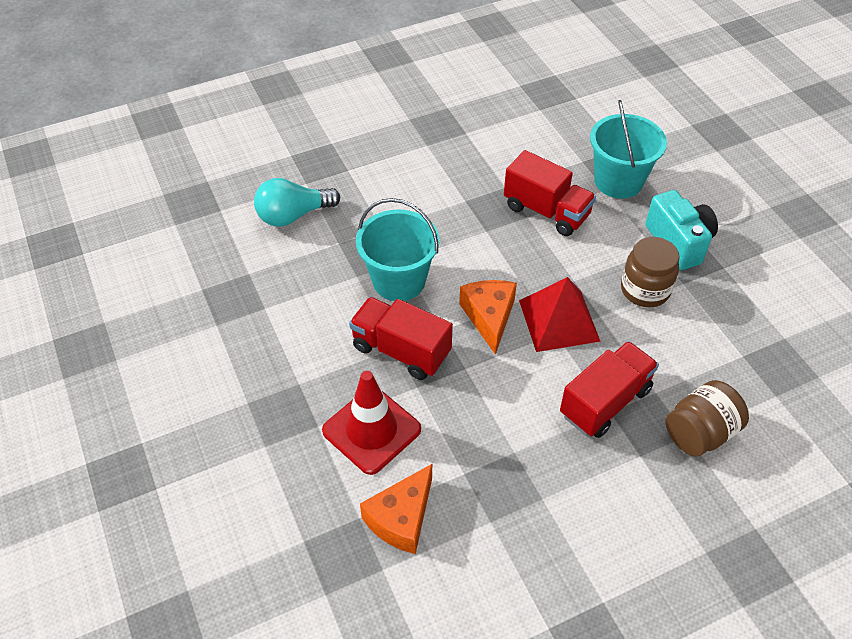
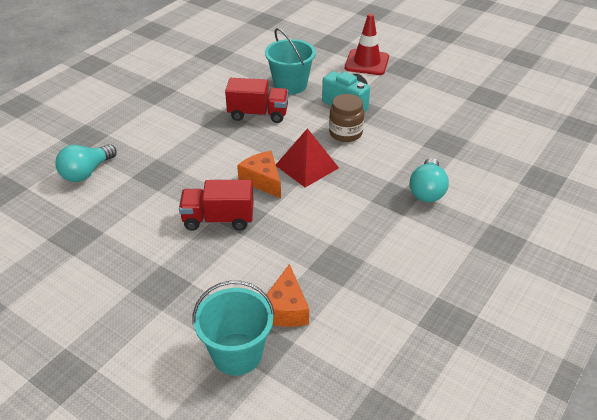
camera: 30 degrees left, 10 degrees down
red traffic cone [322,371,421,475] -> red traffic cone moved to [345,14,389,75]
turquoise bucket [356,198,439,301] -> turquoise bucket moved to [192,281,275,376]
red truck [560,341,659,438] -> none
brown jar [665,380,749,457] -> turquoise light bulb [410,158,449,202]

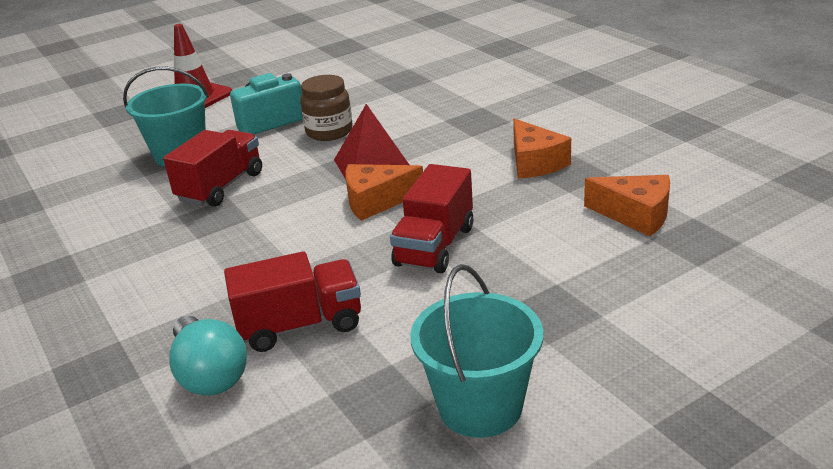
camera: 65 degrees left, 10 degrees down
turquoise bucket [192,281,275,376] -> turquoise bucket moved to [410,264,543,438]
turquoise light bulb [410,158,449,202] -> none
none -> red truck [224,251,361,352]
none -> orange cheese [513,118,571,179]

